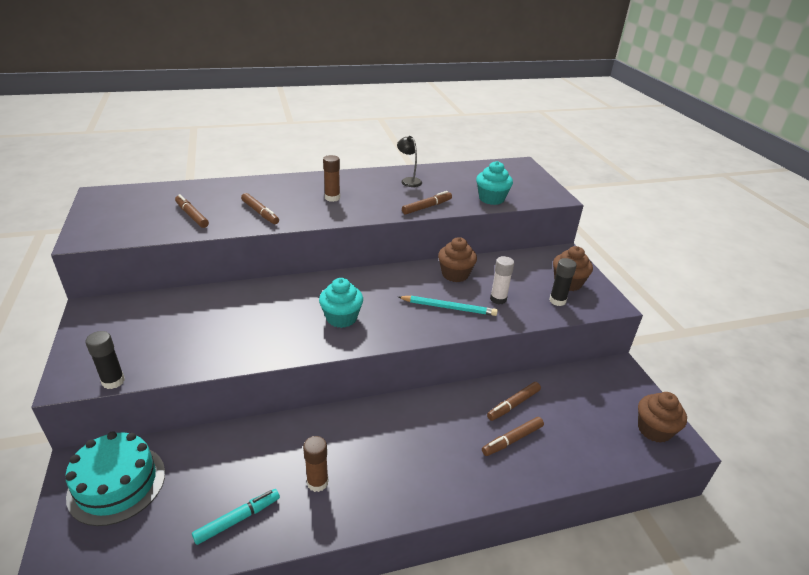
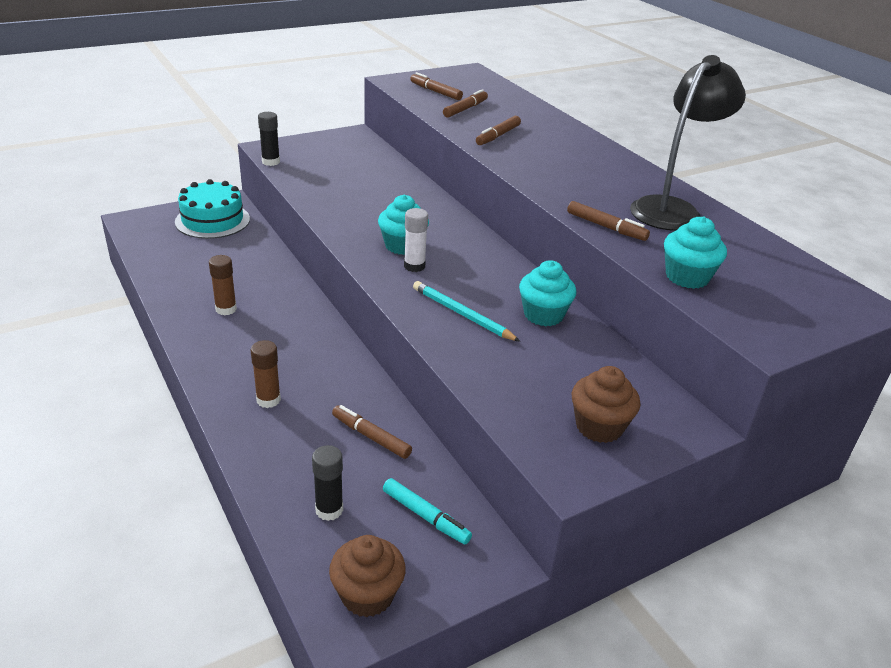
camera: 75 degrees right, 0 degrees up
turquoise marker [192,489,280,545] -> turquoise marker moved to [383,478,472,544]
brown glue stick [323,155,340,202] -> brown glue stick moved to [251,340,281,408]
black lamp [397,136,422,187] -> black lamp [630,55,746,231], size x2.16
turquoise pencil [398,296,498,316] -> turquoise pencil turned 135 degrees clockwise [413,281,520,342]
brown cupcake [438,237,477,282] -> turquoise cupcake [519,260,576,326]
brown marker [482,417,544,456] -> brown marker moved to [411,72,463,100]
white glue stick [490,256,514,304] -> white glue stick moved to [404,208,428,272]
black glue stick [549,258,577,306] -> black glue stick moved to [312,445,343,521]

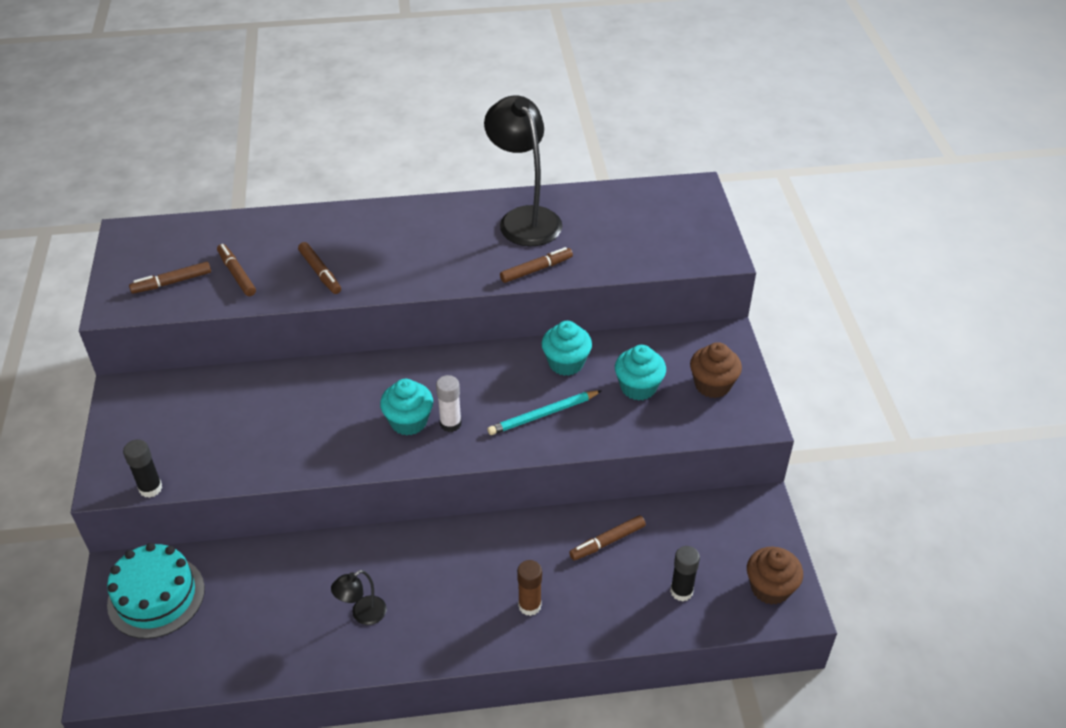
camera: 65 degrees left, 10 degrees up
brown glue stick [209,255,237,315] -> black lamp [331,570,387,625]
turquoise marker [383,478,472,544] -> none
turquoise cupcake [664,216,727,289] -> turquoise cupcake moved to [615,345,666,401]

